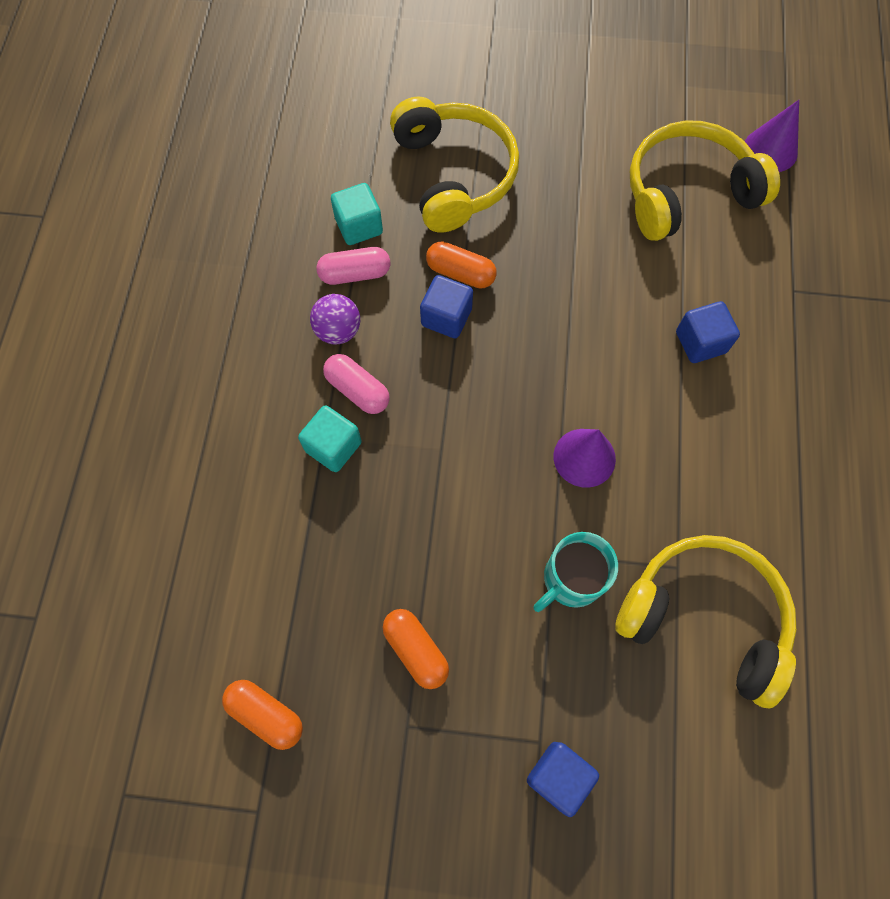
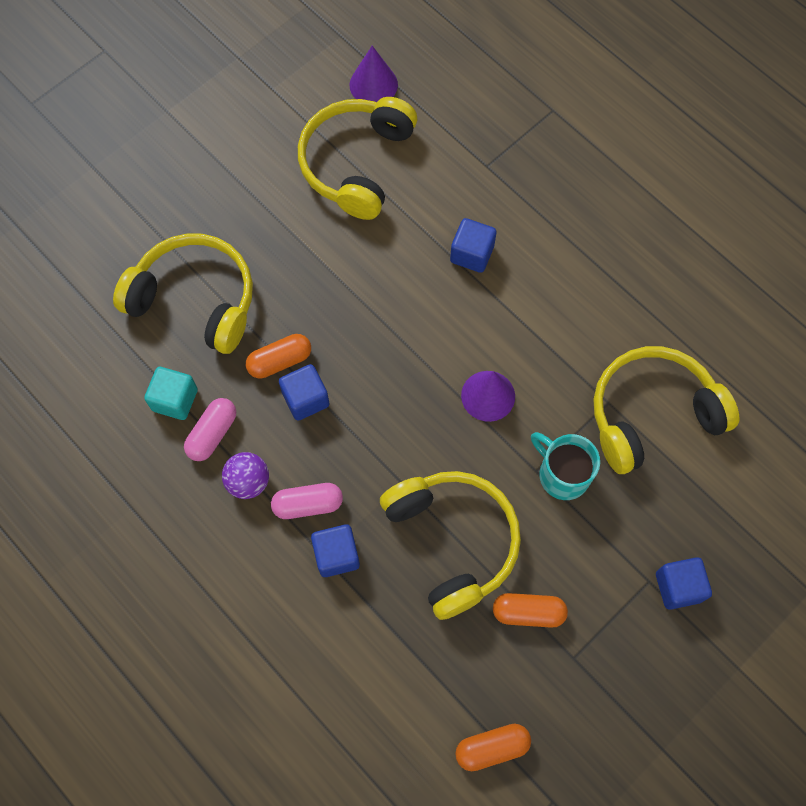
camera: 50 degrees left, 0 degrees up
turquoise cube [298,405,362,472] -> blue cube [311,524,360,577]
turquoise mug [533,532,618,612] -> turquoise mug turned 135 degrees clockwise [531,432,600,500]
none -> yellow headphones [380,471,521,620]

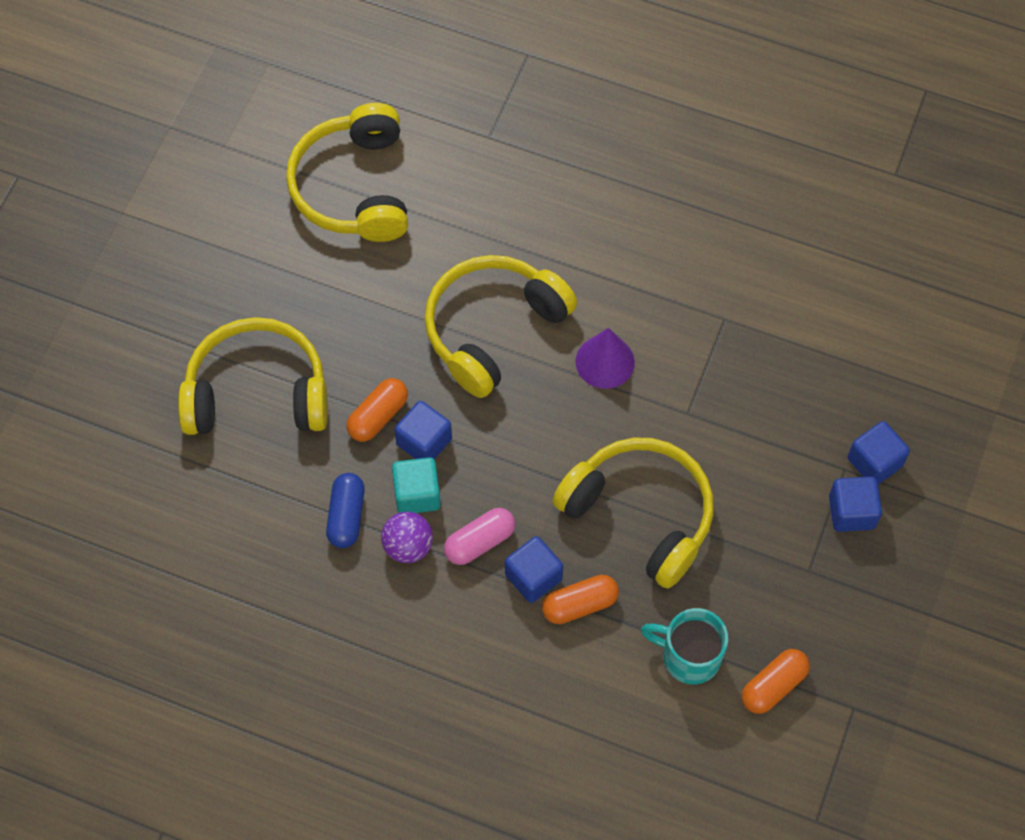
camera: 25 degrees left, 5 degrees down
turquoise cube [144,367,198,420] -> turquoise cube moved to [392,457,441,513]
pink capsule [184,398,236,461] -> blue capsule [326,473,365,548]
purple cone [350,46,398,102] -> none
blue cube [450,218,497,273] -> blue cube moved to [829,476,882,532]
orange capsule [493,593,568,628] -> orange capsule moved to [542,575,619,624]
turquoise mug [531,432,600,500] -> turquoise mug moved to [641,608,728,684]
yellow headphones [594,346,740,474] -> yellow headphones moved to [425,255,577,398]

